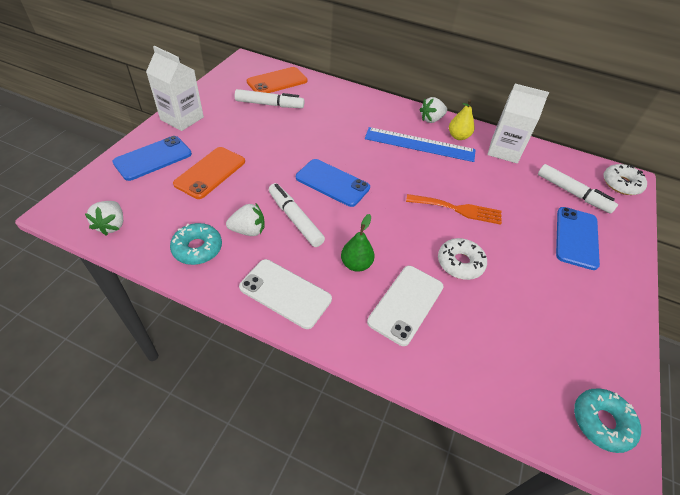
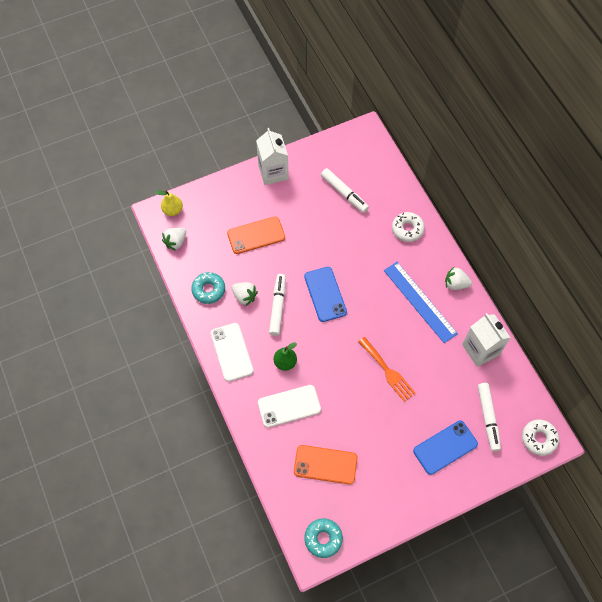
camera: 45 degrees right, 15 degrees up
blue phone [112,136,192,181] -> none
orange phone [247,67,307,93] -> orange phone moved to [294,445,358,485]
white donut [438,238,487,280] -> white donut moved to [392,212,425,242]
yellow pear [449,99,474,140] -> yellow pear moved to [156,191,183,216]

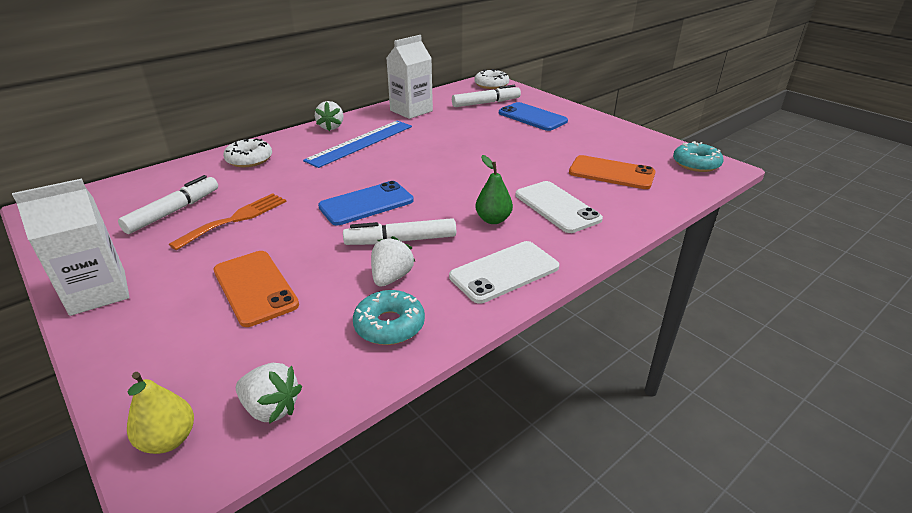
camera: 105 degrees left, 30 degrees down
orange phone [294,445,358,485] -> orange phone turned 60 degrees counterclockwise [569,155,656,189]
orange fork [358,337,416,402] -> orange fork moved to [169,193,286,250]

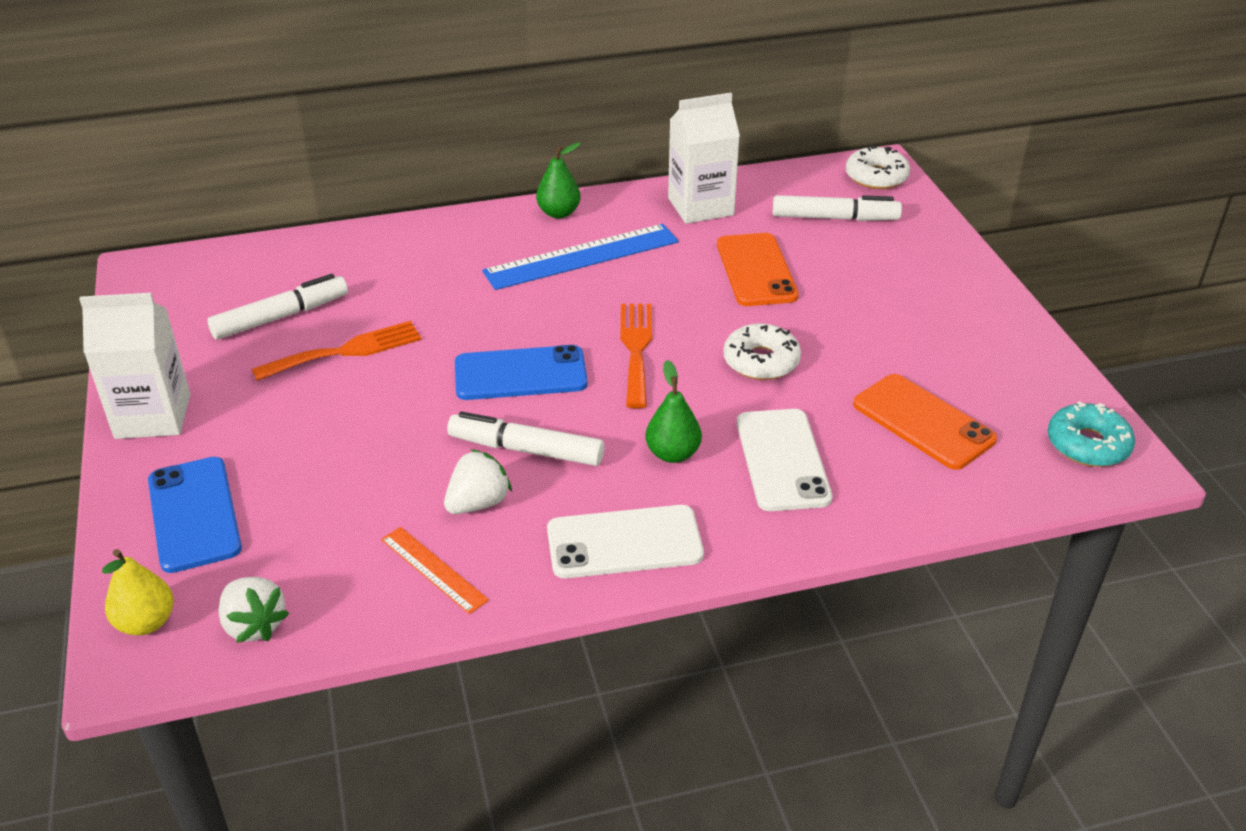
camera: 25 degrees right, 5 degrees up
orange phone [214,251,299,327] -> orange phone moved to [717,233,799,306]
white donut [223,138,272,167] -> white donut moved to [723,324,801,380]
white strawberry [315,101,344,131] -> green pear [536,142,581,218]
turquoise donut [353,290,425,345] -> orange ruler [381,527,489,614]
blue phone [499,102,568,131] -> blue phone moved to [148,457,242,573]
none -> orange fork [620,304,652,409]

